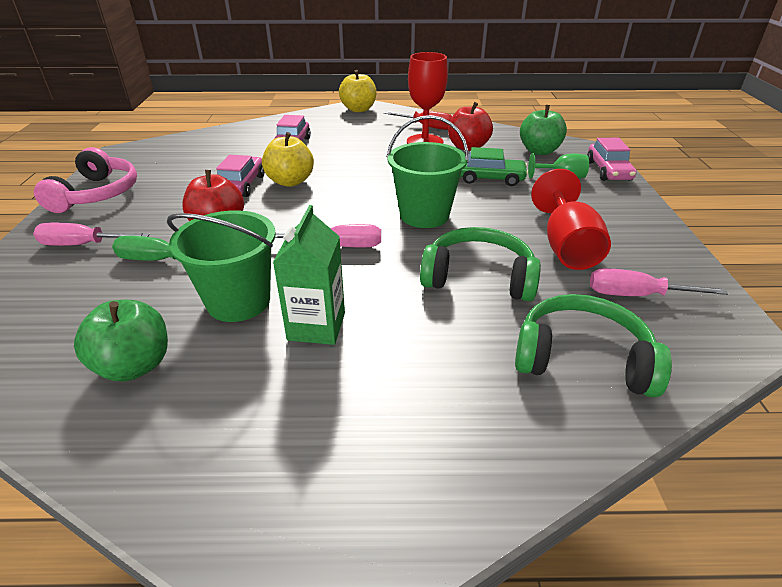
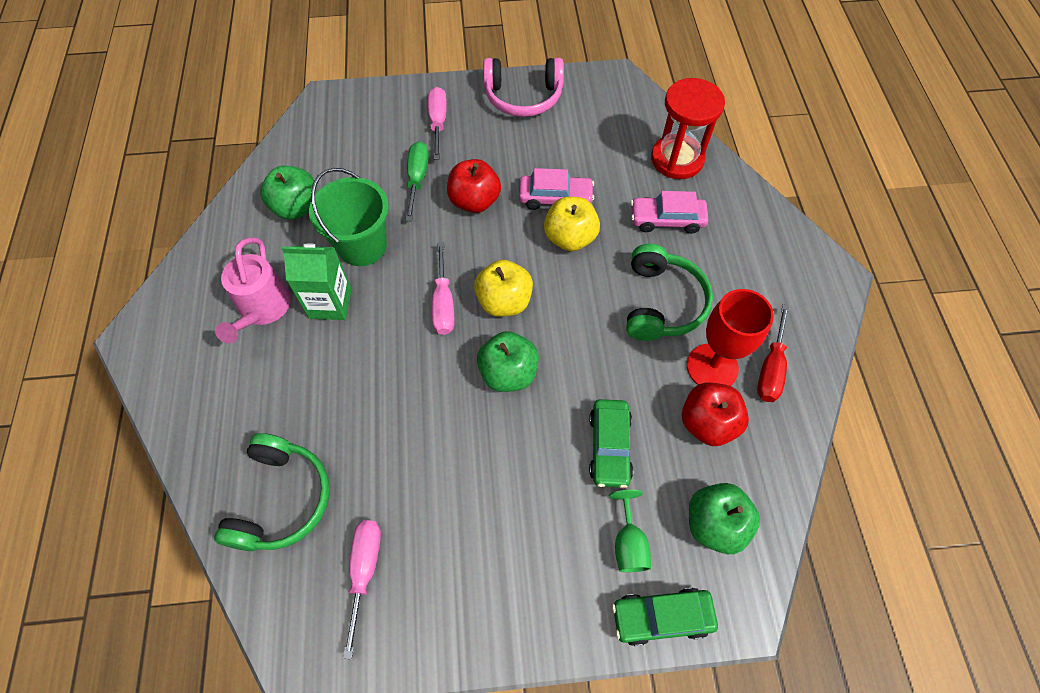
camera: 85 degrees right, 25 degrees up
yellow apple [339,70,376,112] -> yellow apple moved to [474,260,533,317]
green bucket [387,115,469,228] -> green apple [477,331,539,392]
green headphones [420,227,541,301] -> green headphones moved to [626,244,713,341]
red goblet [531,169,611,270] -> none
pink car [587,138,637,181] -> green car [612,588,718,646]
none -> pink watering can [215,237,291,344]
none -> red hourglass [651,78,725,179]

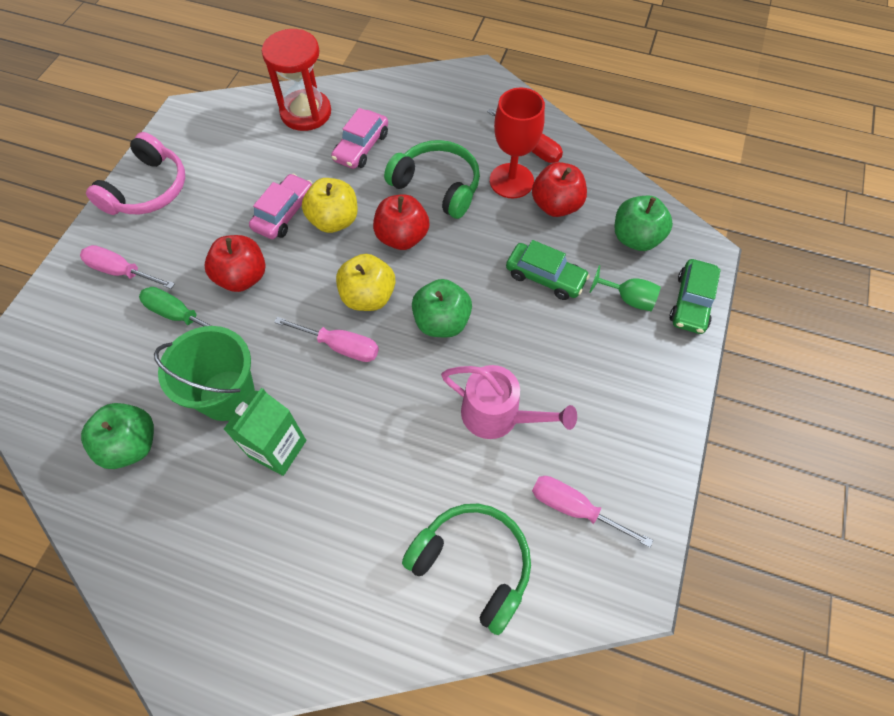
camera: 65 degrees left, 0 degrees up
pink watering can [215,237,291,344] -> pink watering can moved to [441,365,577,439]
none -> red apple [373,194,429,250]

